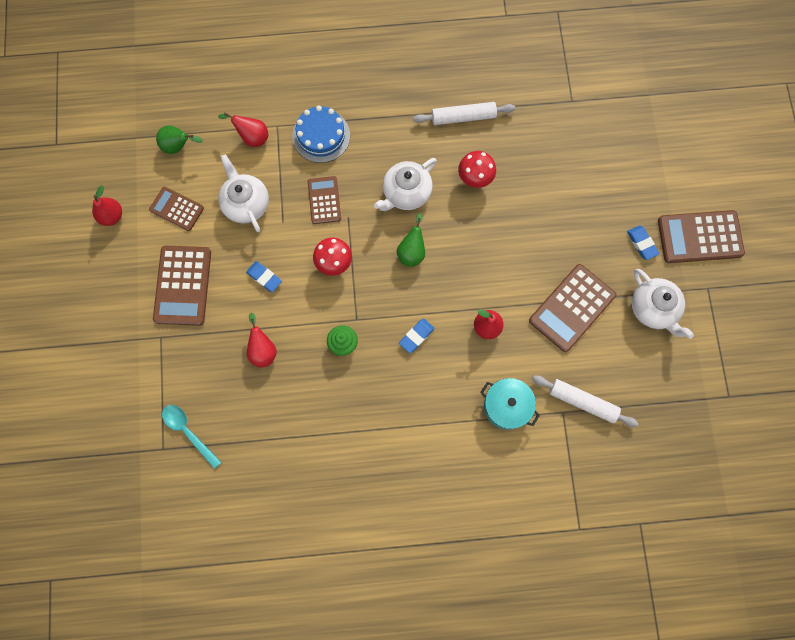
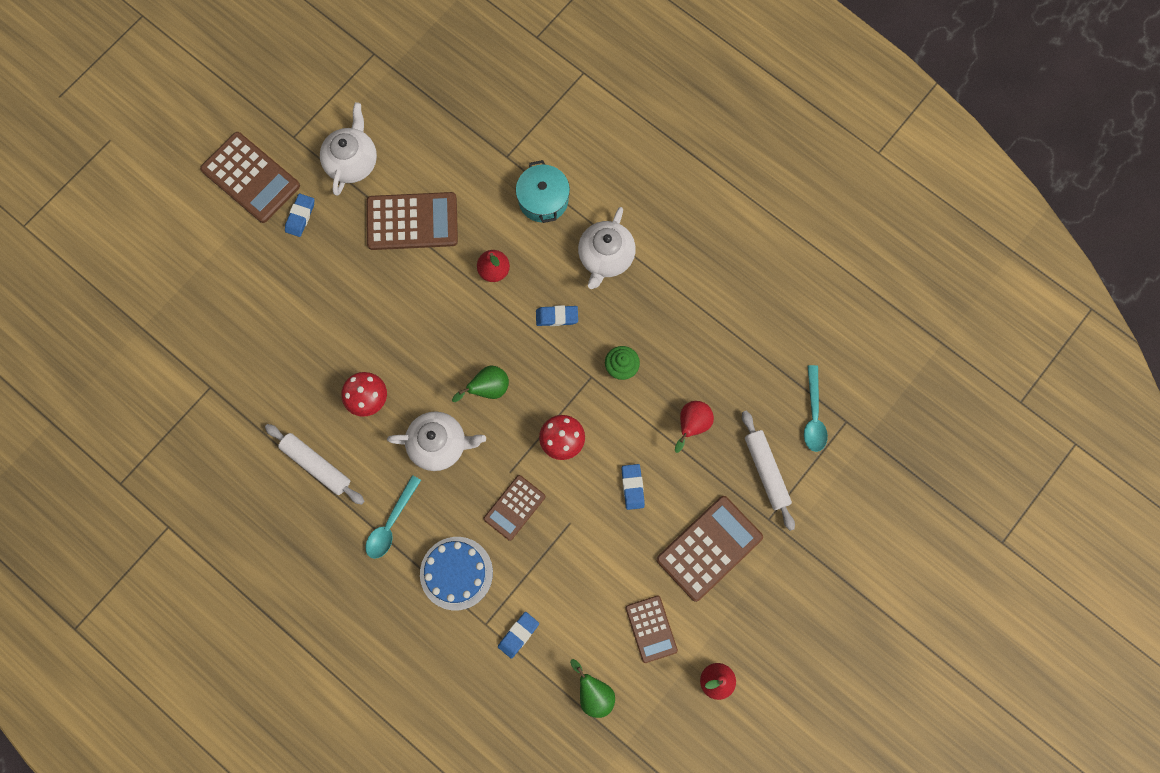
camera: 135 degrees left, 0 degrees up
red pear [218,113,268,147] -> blue eraser [498,612,539,659]
white teapot [218,154,269,232] -> white teapot moved to [578,207,636,289]
white rolling pin [532,375,638,427] -> white rolling pin moved to [742,411,795,531]
none -> turquoise spoon [365,475,421,559]

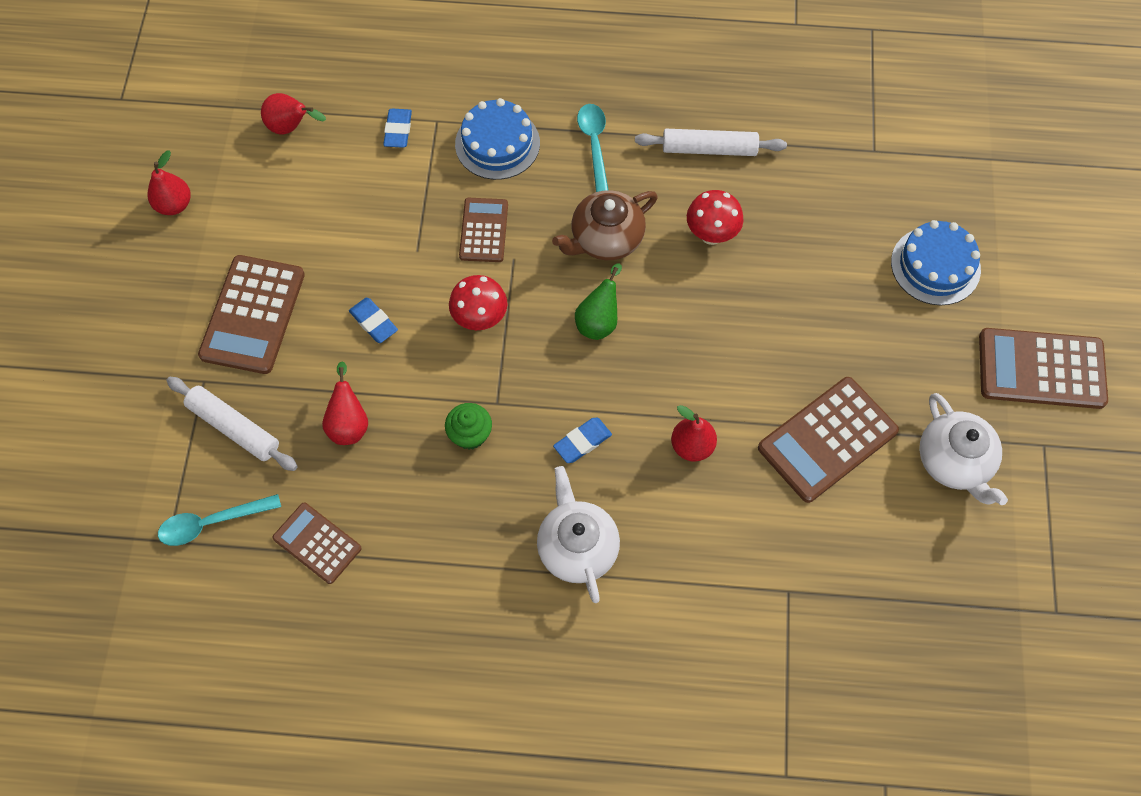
camera: 145 degrees right, 10 degrees down
blue eraser [285,193,314,237] -> none
white teapot [387,411,486,471] -> brown teapot [552,190,658,260]
turquoise pot [516,160,570,223] -> none
green pear [570,659,615,718] -> red pear [261,93,326,135]
brown calculator [625,595,678,663] -> brown calculator moved to [272,503,361,584]
turquoise spoon [804,365,828,452] -> turquoise spoon turned 75 degrees counterclockwise [158,494,281,546]
none -> blue cake [891,220,981,306]

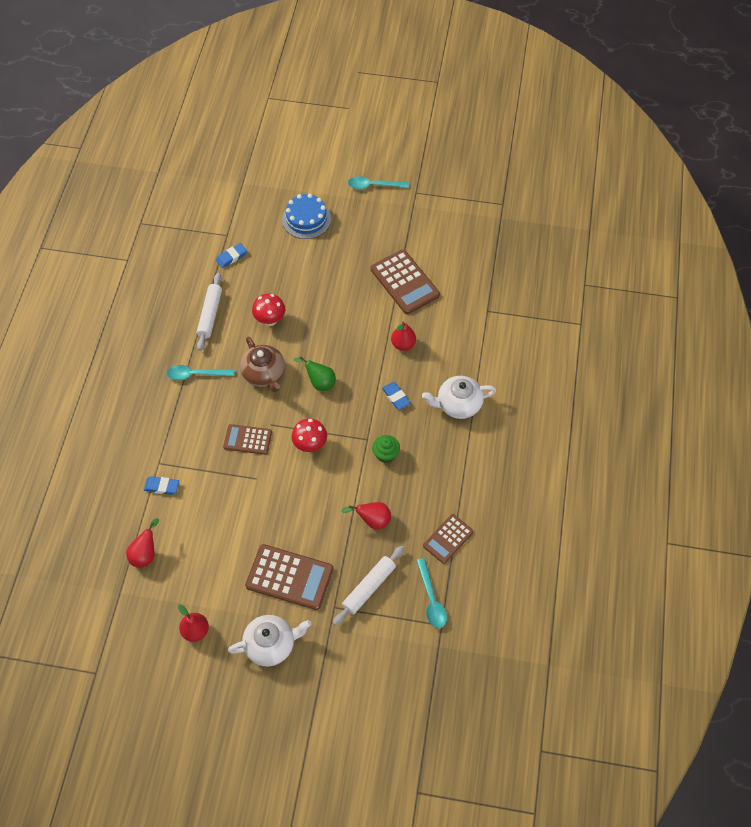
camera: 85 degrees left, 5 degrees down
blue eraser [349,298,398,343] -> blue eraser moved to [216,243,247,268]
blue cake [455,98,540,180] -> none
white teapot [919,393,1008,505] -> white teapot moved to [228,615,311,666]
brown calculator [979,328,1108,409] -> turquoise spoon [348,176,409,189]

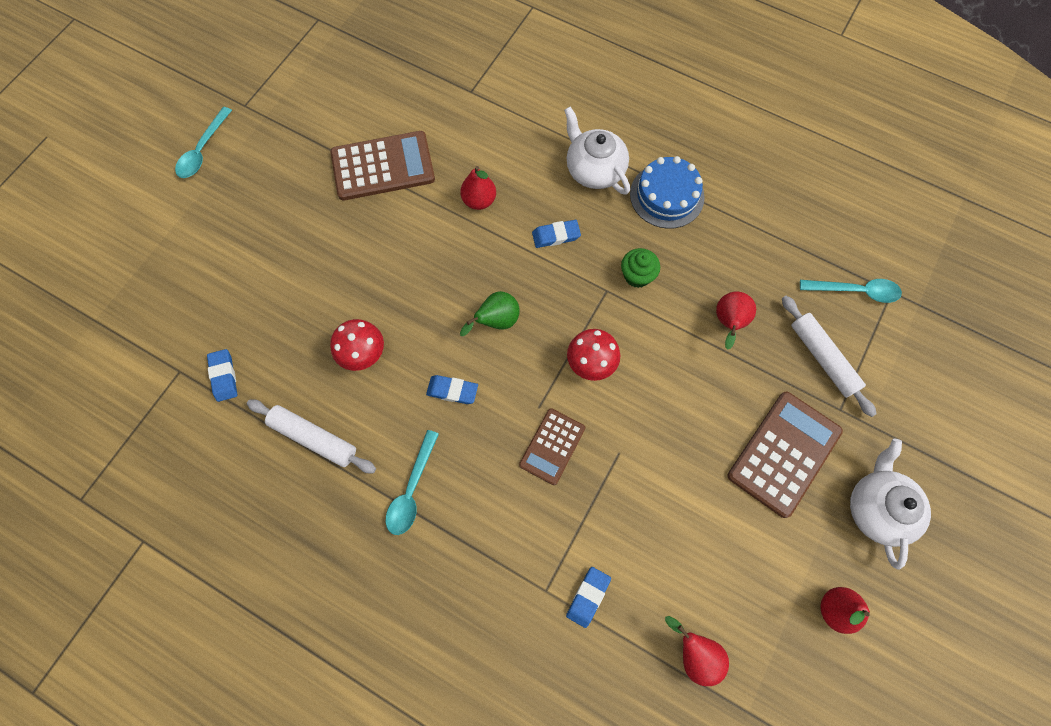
camera: 70 degrees left, 10 degrees up
brown teapot [240,337,285,392] -> blue eraser [426,375,478,404]
blue cake [282,193,331,239] -> blue cake moved to [630,156,705,229]
white teapot [422,376,496,419] -> white teapot turned 135 degrees clockwise [564,106,630,195]
brown calculator [423,514,474,564] -> none

